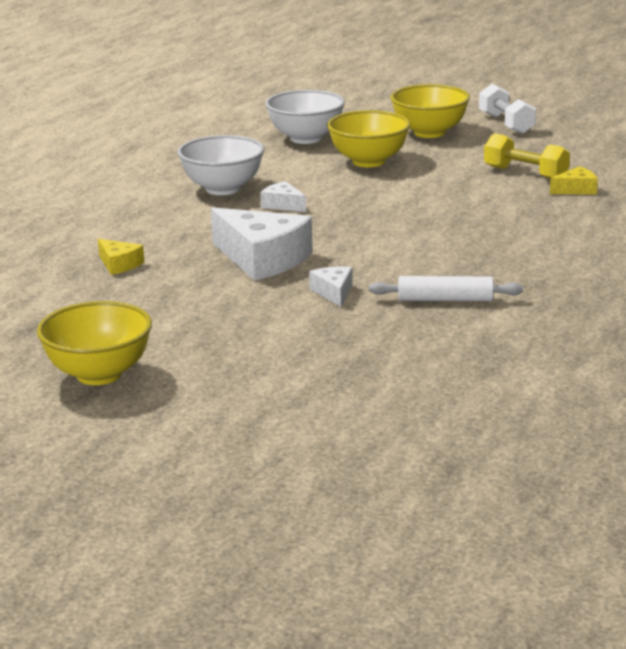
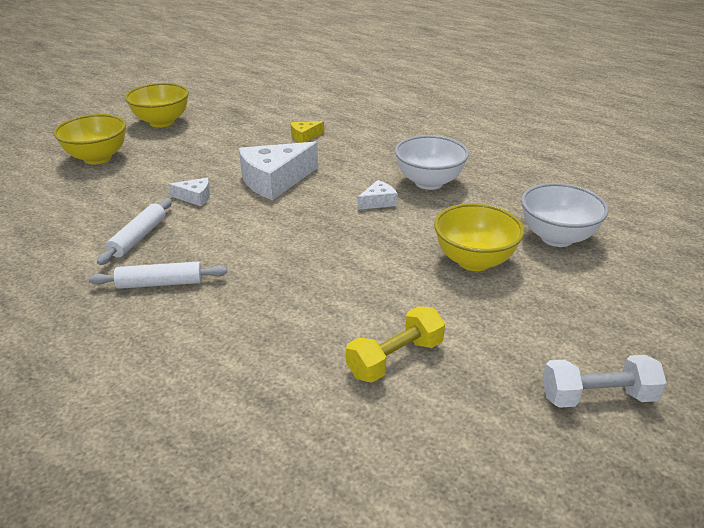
camera: 105 degrees right, 10 degrees up
yellow bowl [390,84,470,138] -> yellow bowl moved to [54,114,126,165]
yellow cheese [550,166,598,195] -> none
none -> white rolling pin [88,262,227,289]

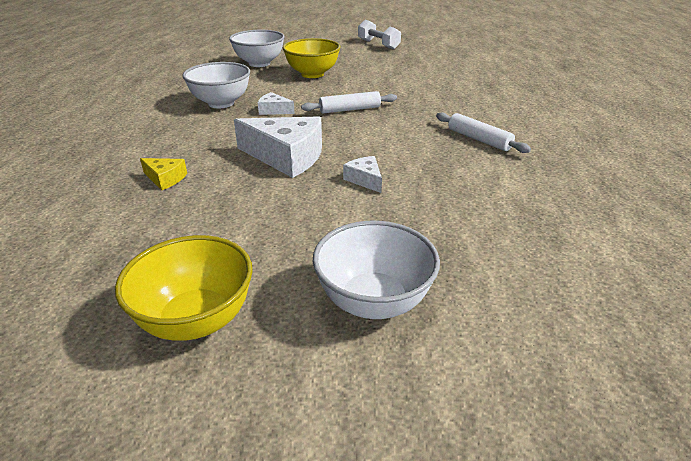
camera: 125 degrees left, 0 degrees up
yellow bowl [54,114,126,165] -> white bowl [313,221,440,319]
white rolling pin [97,198,172,265] -> white rolling pin moved to [301,91,397,113]
yellow dumbbell [346,306,445,383] -> none

